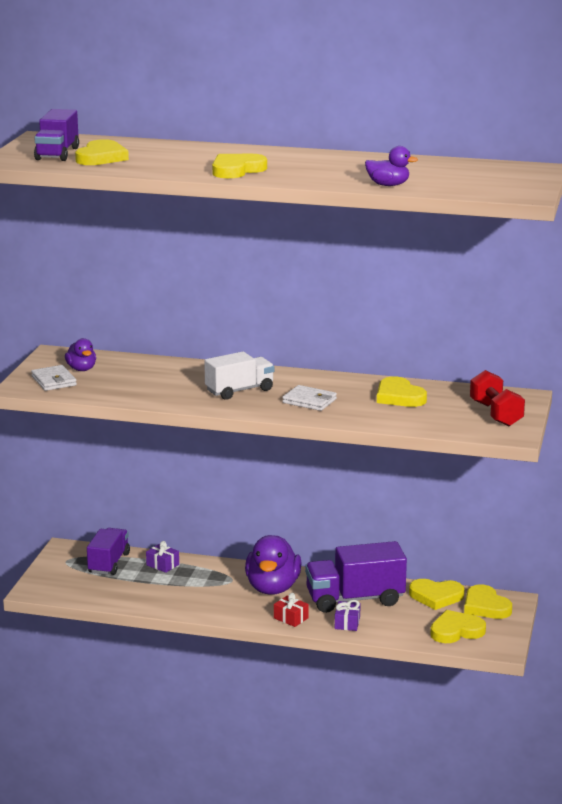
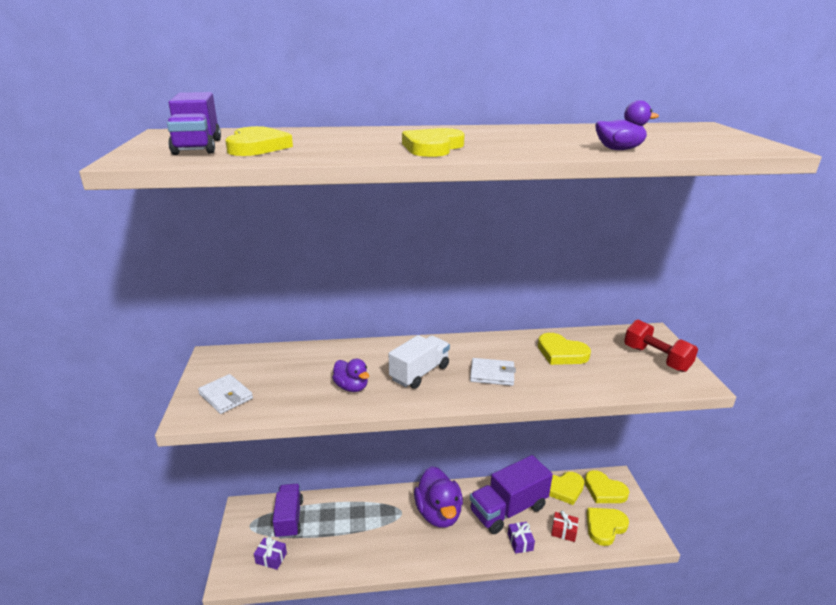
camera: 20 degrees left, 5 degrees up
purple duck [65,338,96,371] -> purple duck moved to [332,359,369,392]
purple gift [146,541,179,573] -> purple gift moved to [254,536,287,570]
red gift [274,593,309,627] -> red gift moved to [551,510,578,542]

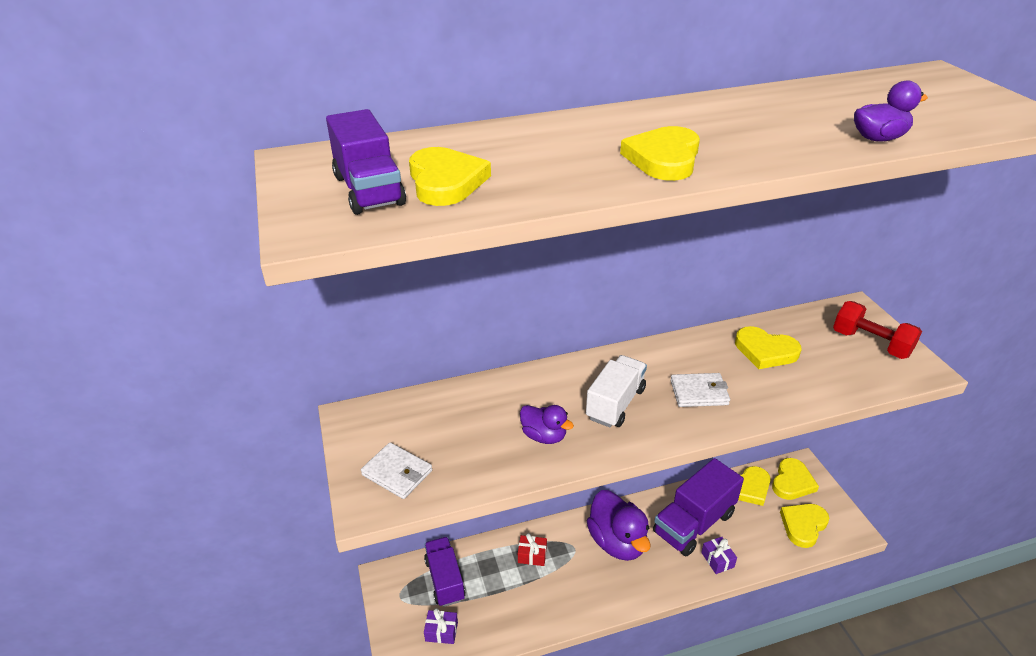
camera: 10 degrees left, 10 degrees up
red gift [551,510,578,542] -> red gift moved to [518,533,547,566]
yellow heart [585,470,629,503] -> yellow heart turned 90 degrees counterclockwise [772,458,819,500]

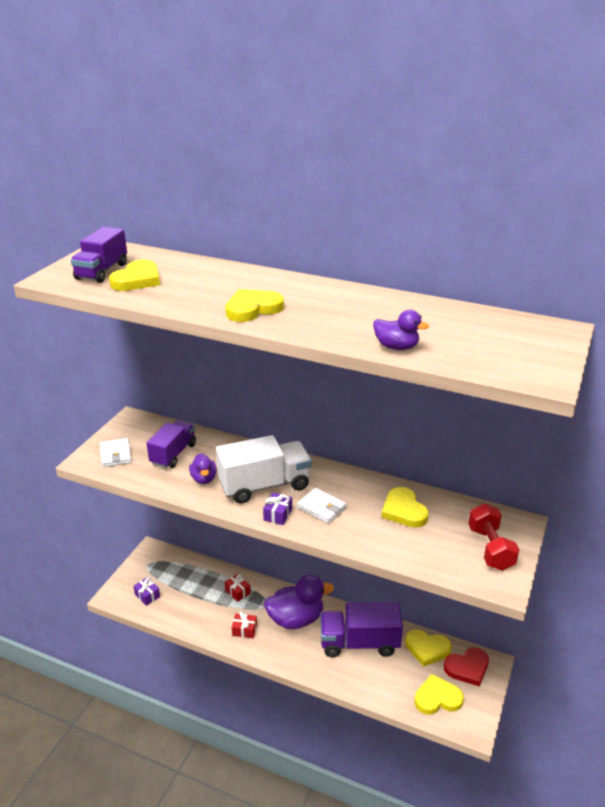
camera: 40 degrees right, 5 degrees down
purple truck [424,537,465,607] -> purple truck moved to [146,420,196,468]
white truck [586,355,647,428] -> white truck [216,435,312,504], size x1.51
purple duck [587,490,651,561] -> purple duck turned 120 degrees counterclockwise [264,575,334,629]
purple gift [701,537,737,574] -> purple gift moved to [263,493,292,525]
yellow heart [772,458,819,500] -> red heart [444,647,489,687]
none -> red gift [232,611,257,638]

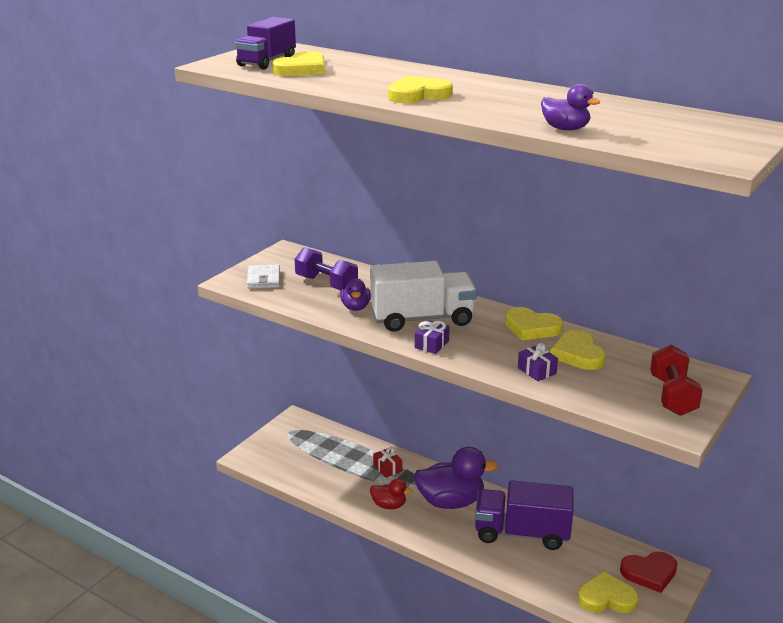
camera: 10 degrees right, 5 degrees down
purple gift [133,577,160,606] -> purple gift moved to [518,343,558,381]
purple truck [146,420,196,468] -> purple dumbbell [295,247,358,290]
red gift [232,611,257,638] -> red duck [370,479,412,509]
white wallet [297,488,347,524] -> none
yellow heart [405,629,452,667] -> yellow heart moved to [505,307,563,340]

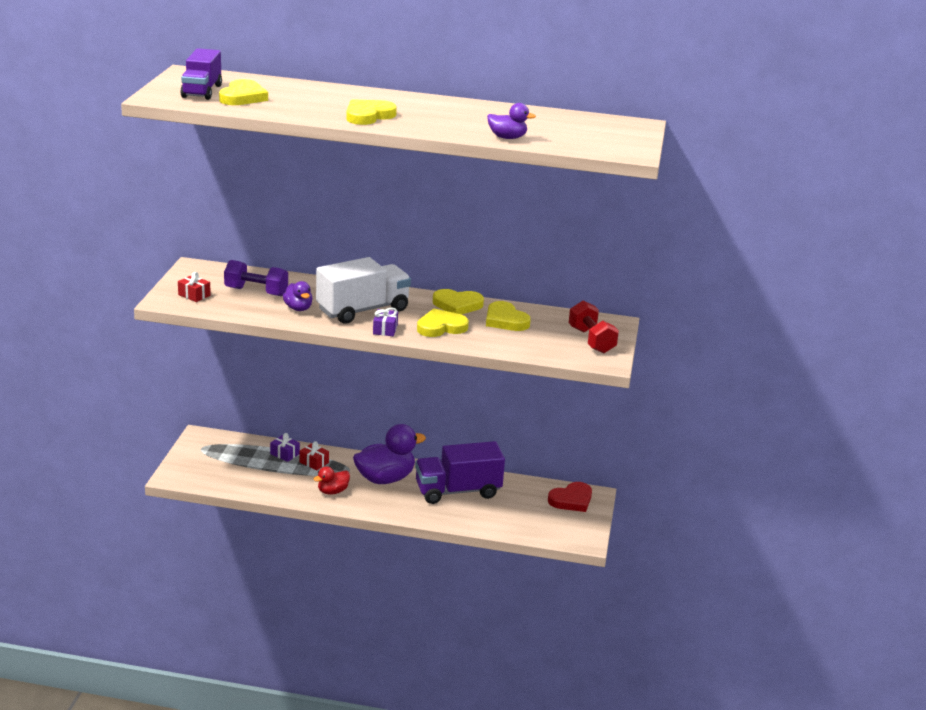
camera: 25 degrees left, 0 degrees up
white wallet [247,264,280,289] -> red gift [178,272,211,302]
red duck [370,479,412,509] -> red duck turned 150 degrees clockwise [314,466,350,495]
purple gift [518,343,558,381] -> purple gift moved to [270,433,300,462]
yellow heart [578,571,639,613] -> yellow heart moved to [417,309,469,337]

